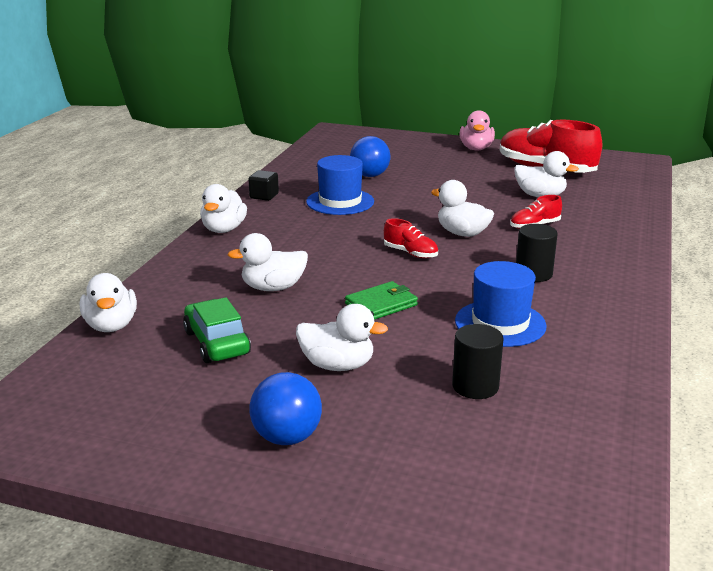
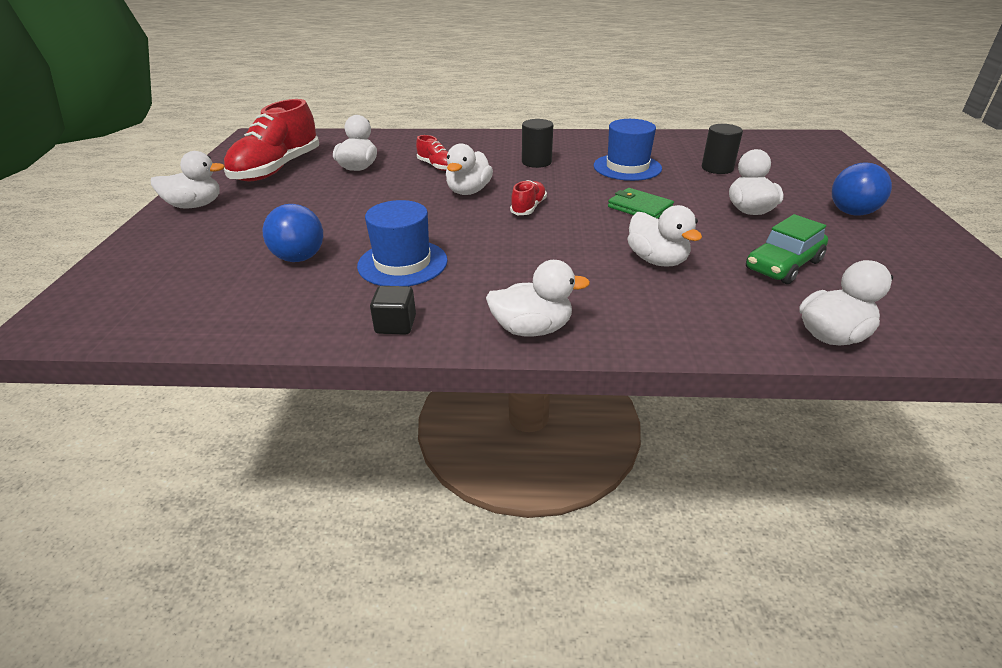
camera: 105 degrees left, 10 degrees up
pink duck [459,110,495,150] -> white duck [151,151,225,209]

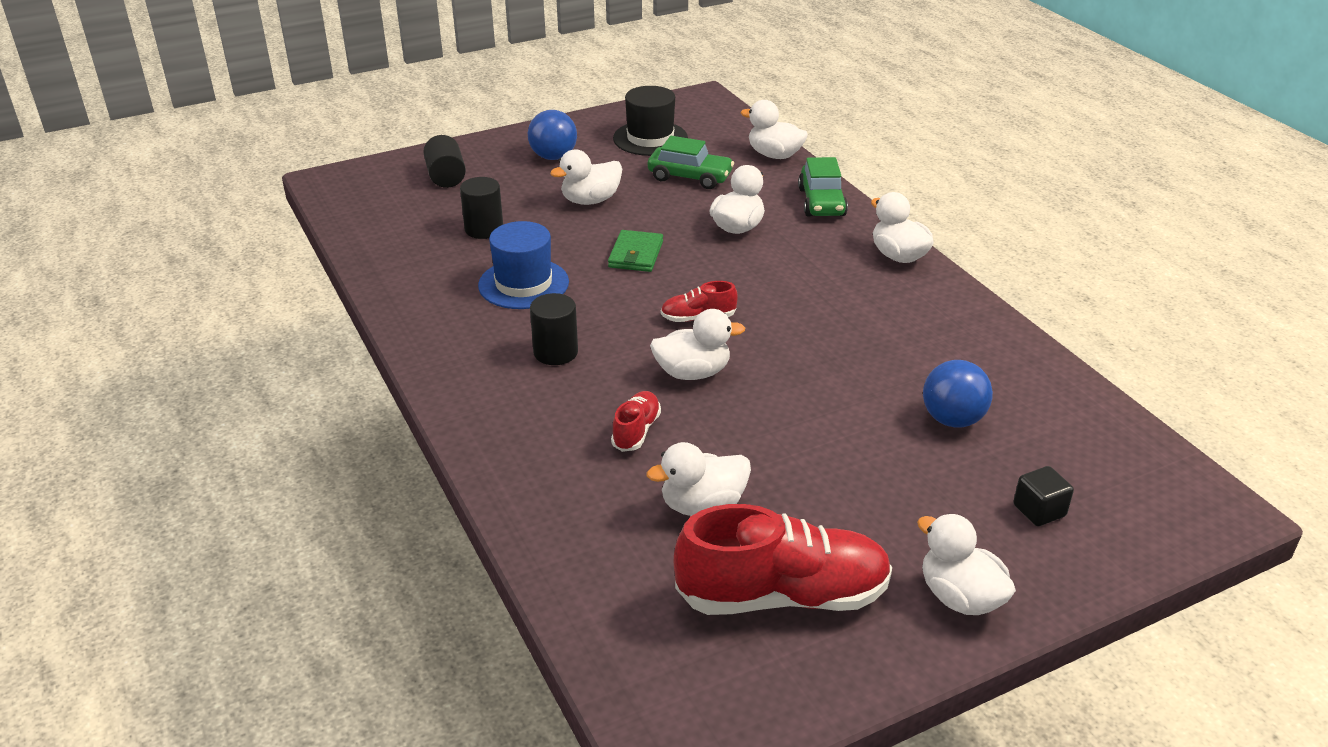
camera: 120 degrees left, 0 degrees up
blue hat [357,200,448,286] -> none
black cube [370,286,416,335] -> black cube moved to [1013,466,1074,526]
none -> black cylinder [423,135,466,188]
none -> black hat [613,86,688,156]
none -> green car [798,157,848,217]

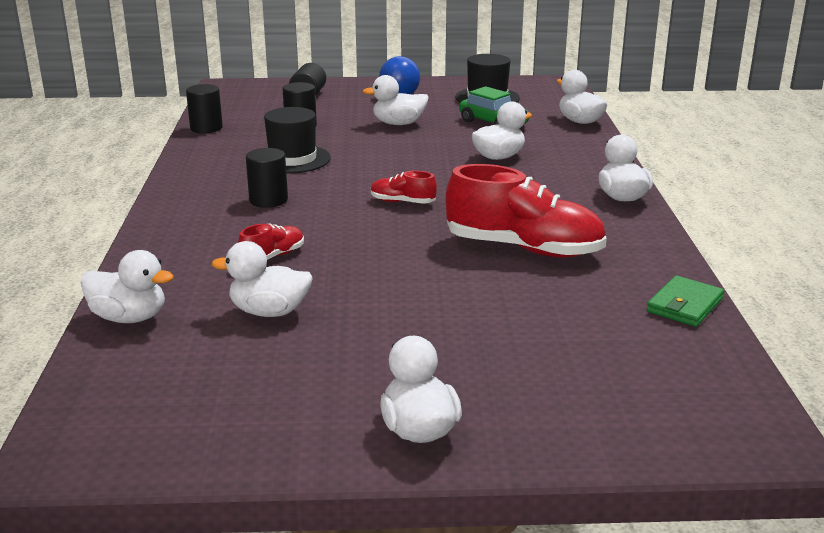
camera: 25 degrees right, 10 degrees down
blue hat [478,221,569,309] -> black hat [264,107,331,173]
green wallet [608,230,663,272] -> green wallet moved to [647,275,724,327]
white duck [650,309,745,380] -> white duck moved to [81,250,174,323]
red shoe [674,504,892,615] -> red shoe moved to [446,164,607,257]
green car [798,157,848,217] -> none
blue ball [923,360,993,428] -> none
black cube [1013,466,1074,526] -> none
none -> black cylinder [186,84,223,133]

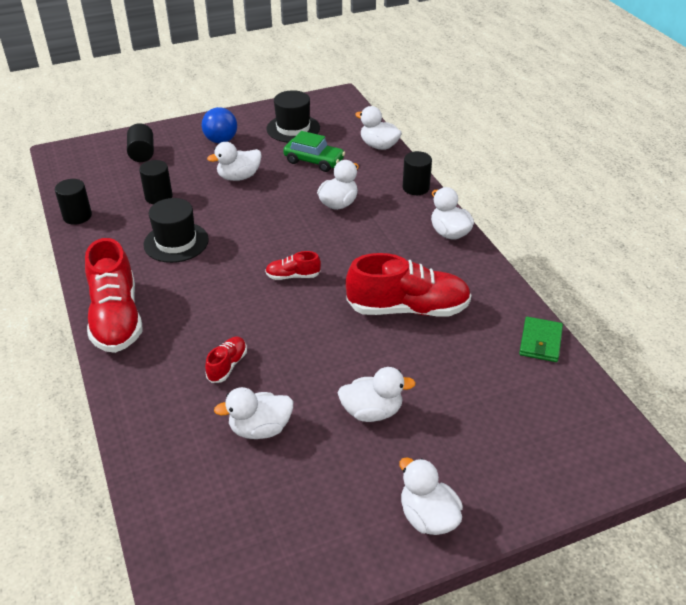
camera: 20 degrees left, 15 degrees up
white duck [81,250,174,323] -> white duck moved to [338,367,416,422]
black cylinder [246,148,288,208] -> black cylinder moved to [403,151,432,195]
none -> red shoe [85,238,143,353]

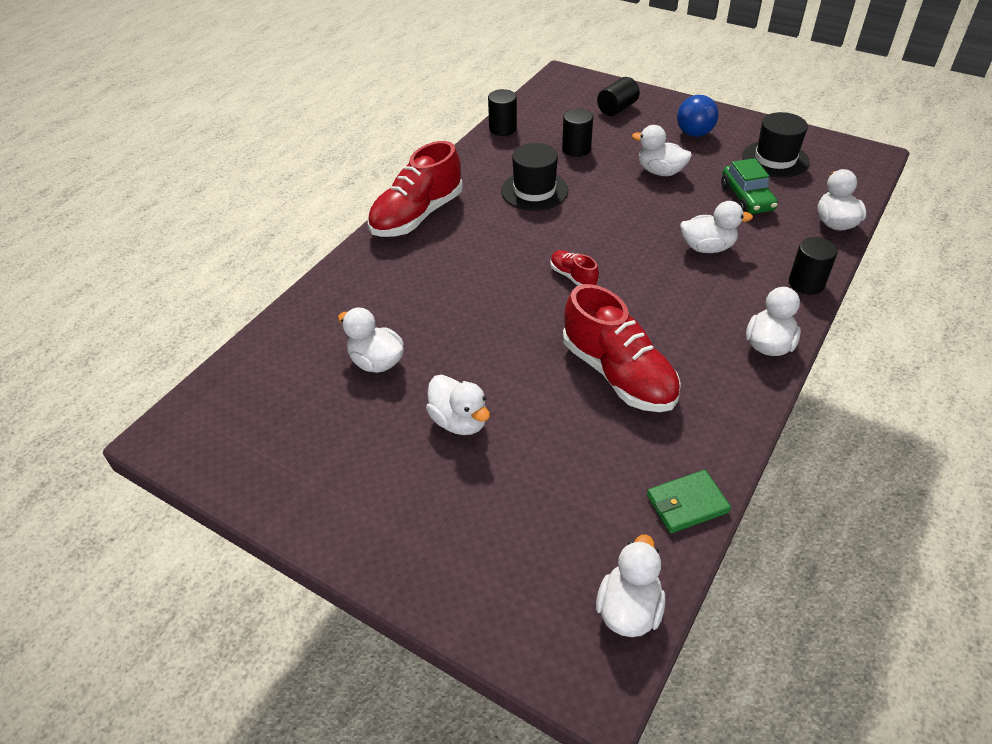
camera: 55 degrees right, 5 degrees up
red shoe [205,336,247,383] -> none
white duck [399,457,463,535] -> white duck moved to [596,534,666,637]

